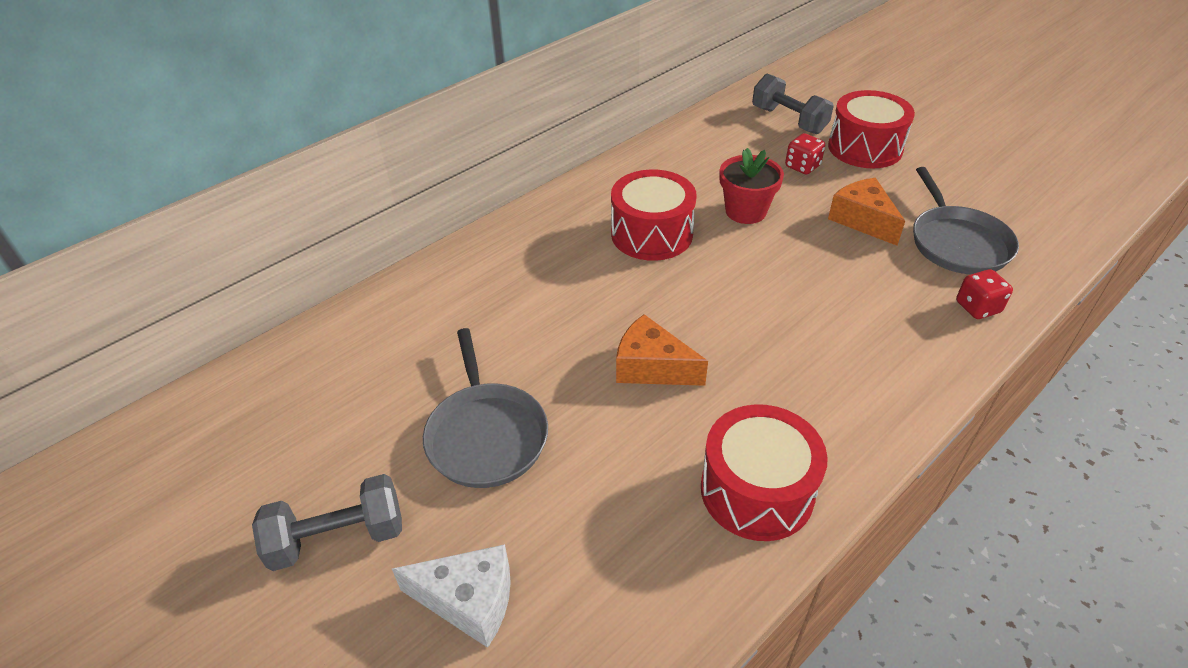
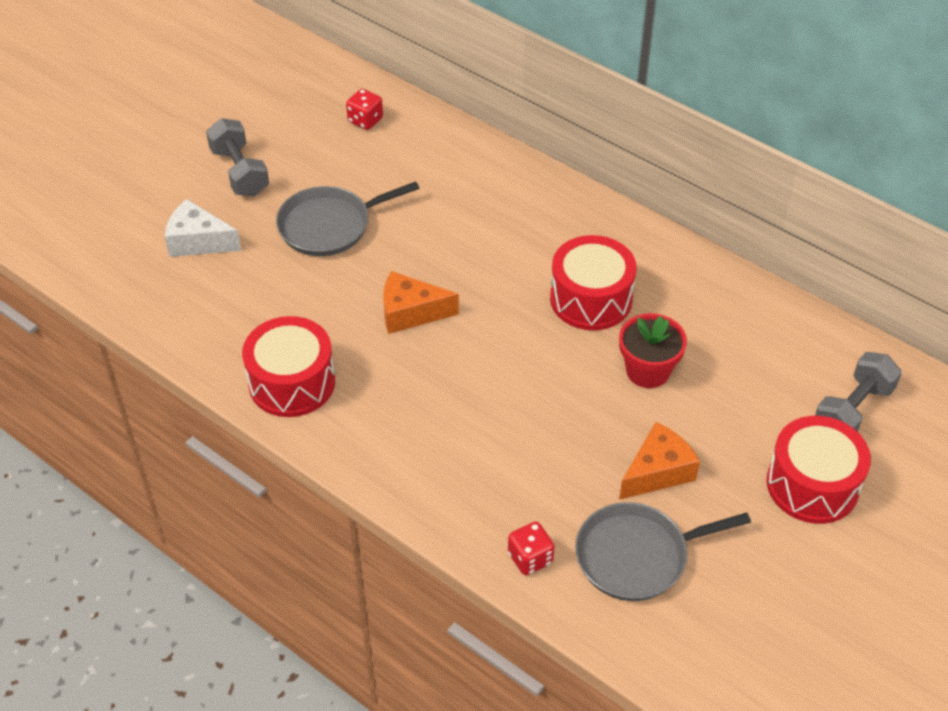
camera: 80 degrees right, 5 degrees up
white cheese [392,544,511,648] -> white cheese turned 105 degrees clockwise [165,199,241,257]
orange cheese [616,314,708,386] -> orange cheese turned 105 degrees counterclockwise [383,271,459,334]
red dice [785,133,825,175] -> red dice moved to [346,89,383,130]

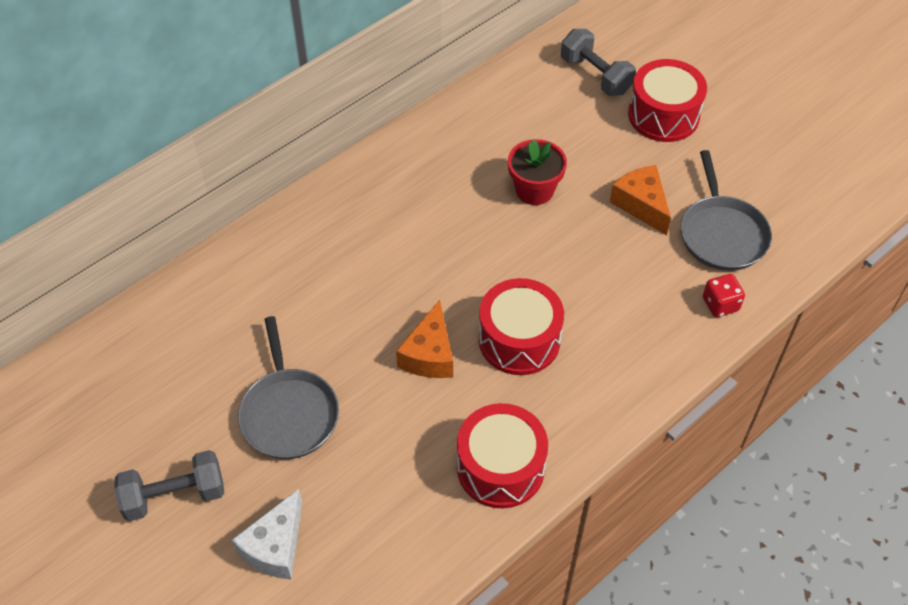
camera: 80 degrees left, 5 degrees up
red dice [346,89,383,130] -> none
red drum [550,235,637,330] -> red drum moved to [479,278,564,375]

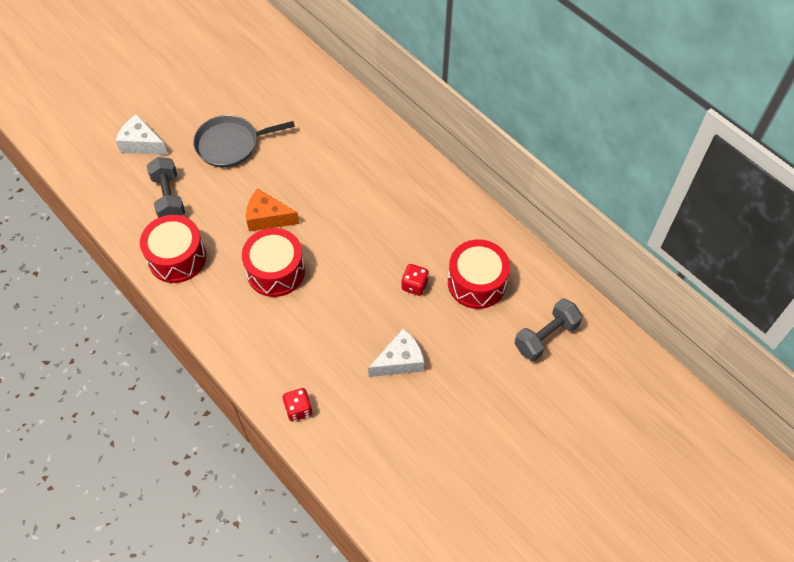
camera: 90 degrees right, 5 degrees up
grey dumbbell [114,450,224,521] -> grey dumbbell moved to [147,157,185,218]
red flower pot [508,139,567,205] -> red dice [401,264,429,296]
orange cheese [610,165,671,235] -> white cheese [368,328,424,377]
red drum [628,59,707,142] -> red drum moved to [448,239,510,309]
grey pan [681,150,772,271] -> none

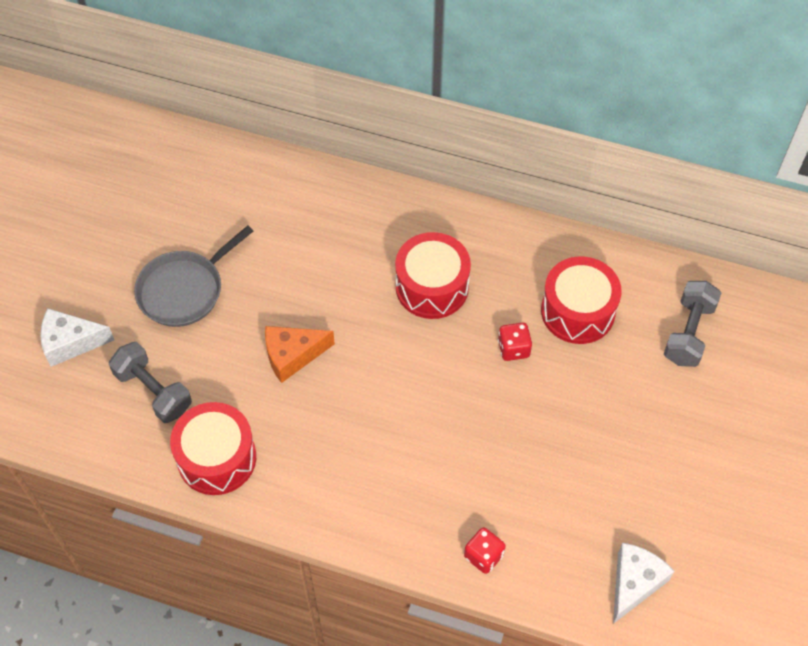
camera: 30 degrees left, 0 degrees up
red drum [242,228,305,297] -> red drum moved to [395,232,471,319]
white cheese [368,328,424,377] -> white cheese moved to [613,543,674,624]

